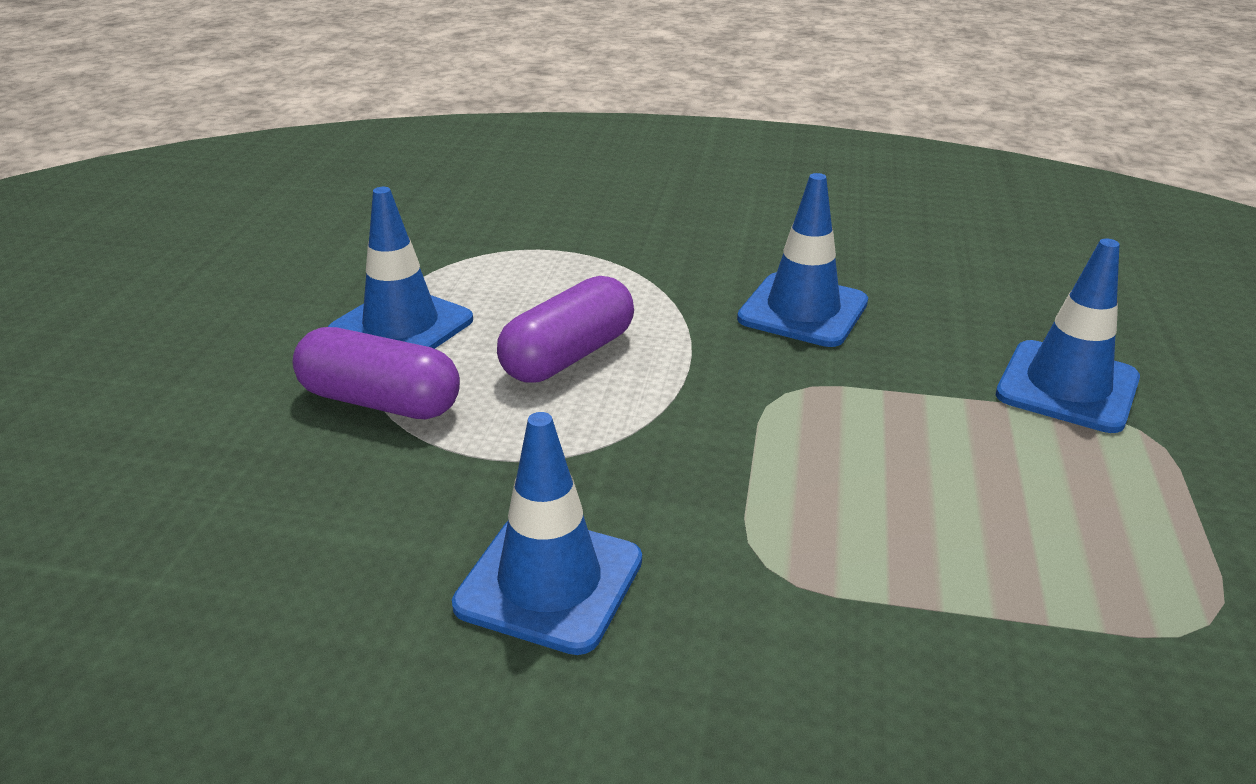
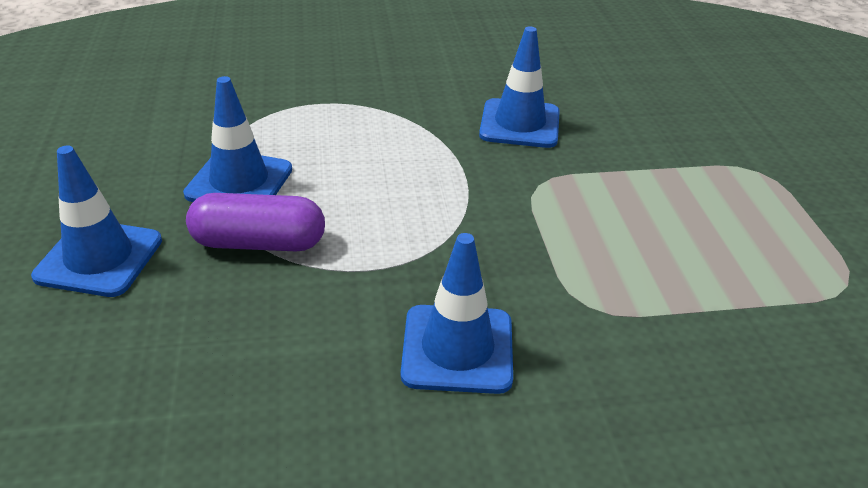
camera: 20 degrees left, 5 degrees up
purple capsule [497,276,634,383] -> none
blue traffic cone [996,239,1140,433] -> blue traffic cone moved to [31,146,162,297]

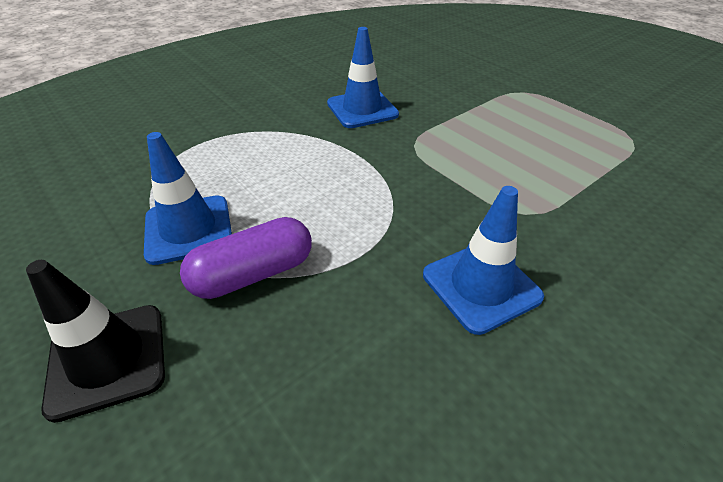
camera: 30 degrees left, 5 degrees up
blue traffic cone [31,146,162,297] -> black traffic cone [26,260,165,423]

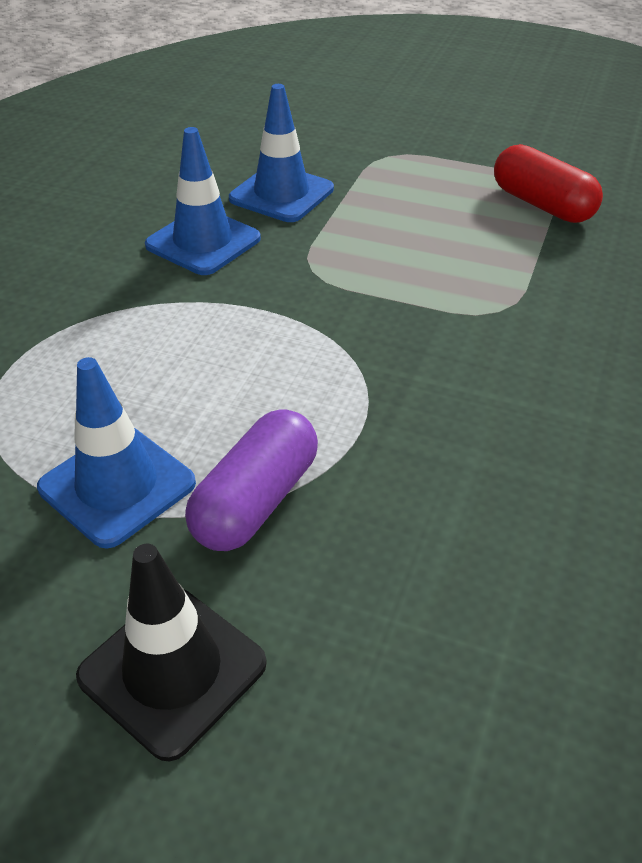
camera: 30 degrees left, 0 degrees up
blue traffic cone [423,186,544,335] -> blue traffic cone moved to [229,84,334,222]
none -> red capsule [494,144,603,223]

